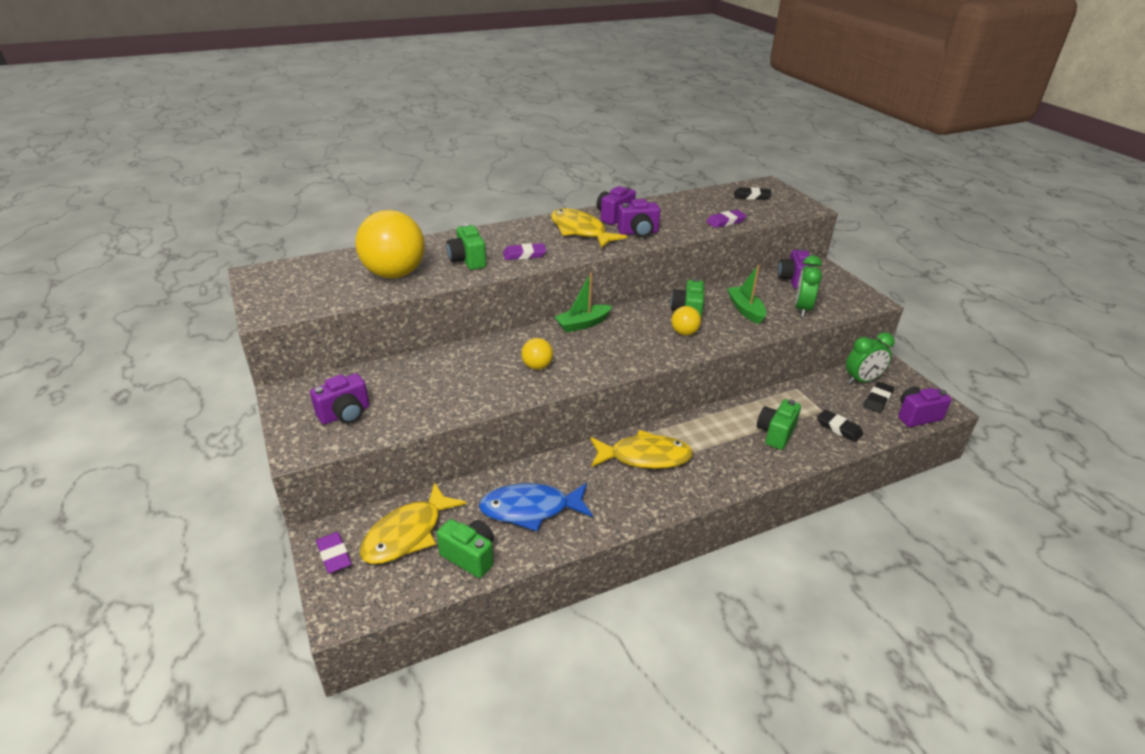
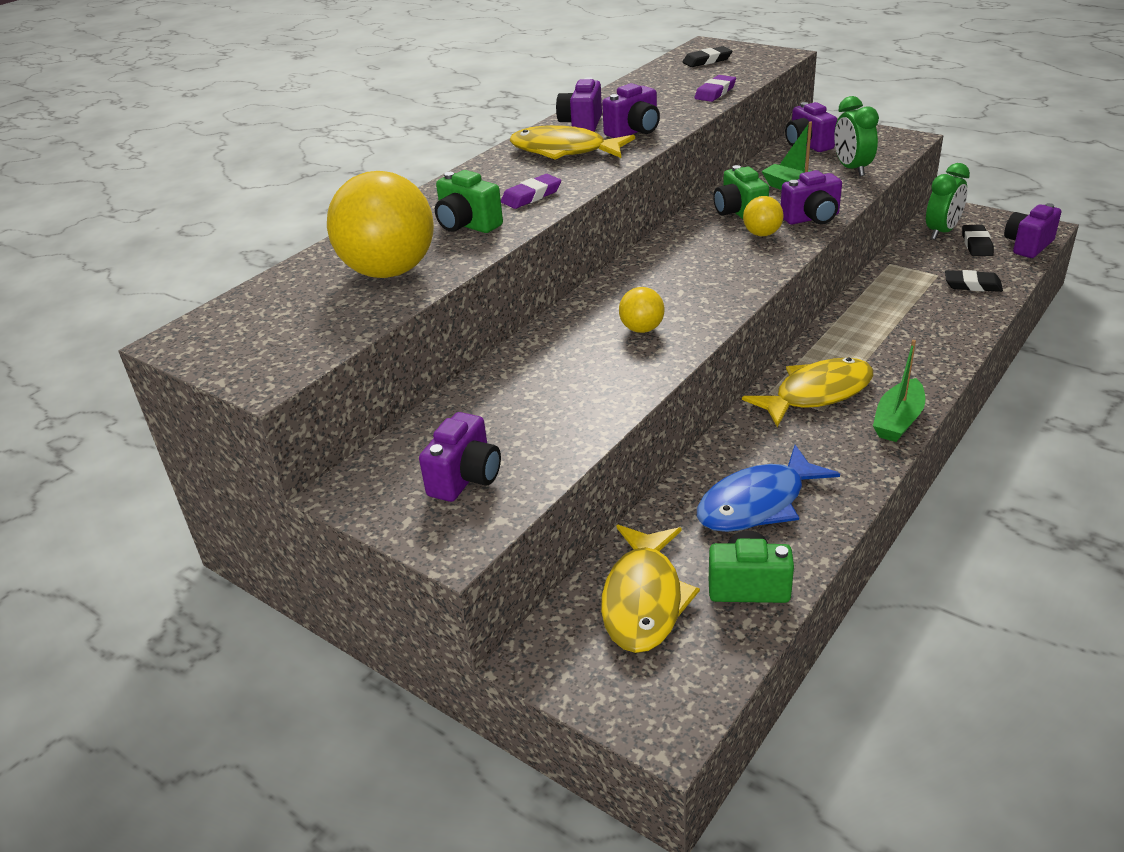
camera: 25 degrees left, 0 degrees up
purple eraser [316,532,351,574] -> none
green boat [555,272,612,333] -> green boat moved to [873,340,925,442]
green camera [757,399,801,450] -> none
none -> purple camera [781,170,842,225]

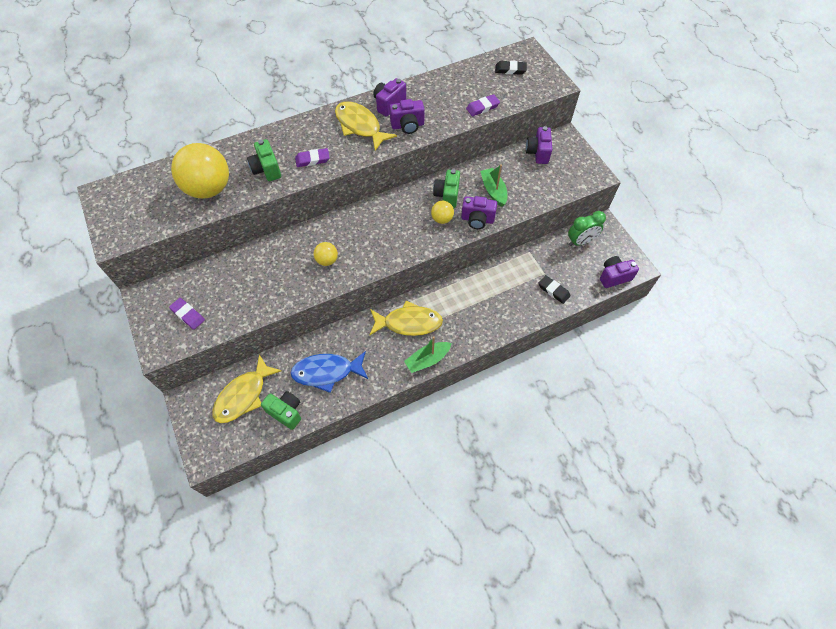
camera: 25 degrees right, 25 degrees up
purple camera [419,412,501,502] -> purple eraser [169,298,205,330]
green clock [834,96,879,176] -> none
black eraser [962,225,994,256] -> none

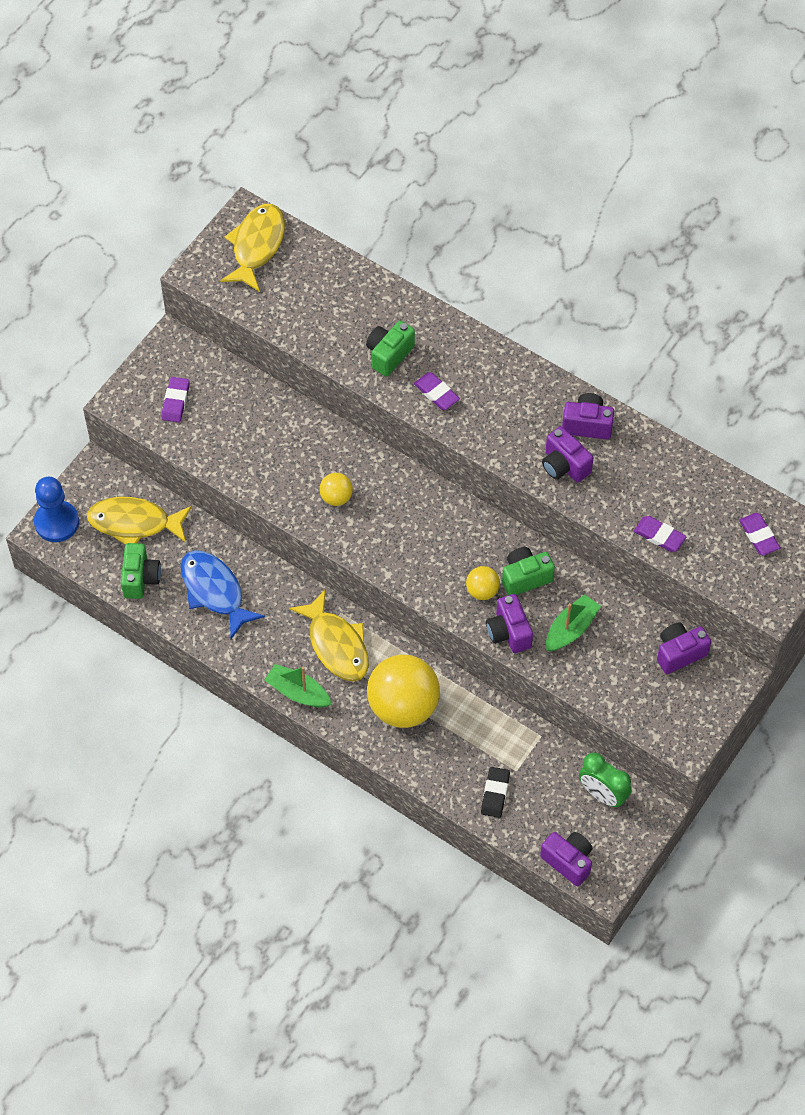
camera: 60 degrees right, 0 degrees up
yellow ball [171,143,229,199] -> yellow ball moved to [367,655,440,728]
yellow fish [335,101,397,151] -> yellow fish moved to [220,204,285,292]
black eraser [495,61,527,75] -> purple eraser [739,513,781,556]
none -> blue pawn [34,477,79,542]

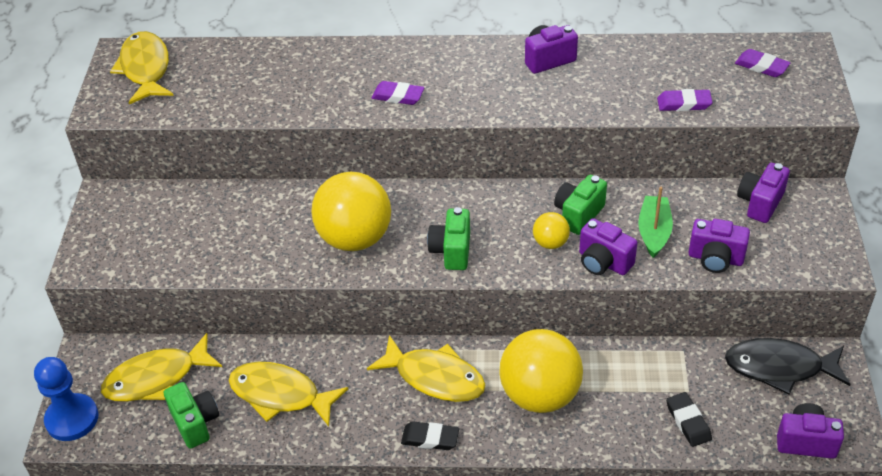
camera: 30 degrees left, 15 degrees down
purple eraser [162,377,190,422] -> none
blue fish [181,550,265,639] -> yellow fish [229,362,348,427]
green boat [264,664,332,708] -> black eraser [401,421,459,450]
yellow ball [319,473,353,506] -> yellow ball [311,172,391,251], size x2.15
green camera [366,321,415,377] -> green camera moved to [427,207,470,270]
purple camera [542,426,593,483] -> purple camera moved to [688,219,750,273]
green clock [579,753,631,807] -> black fish [725,338,851,395]

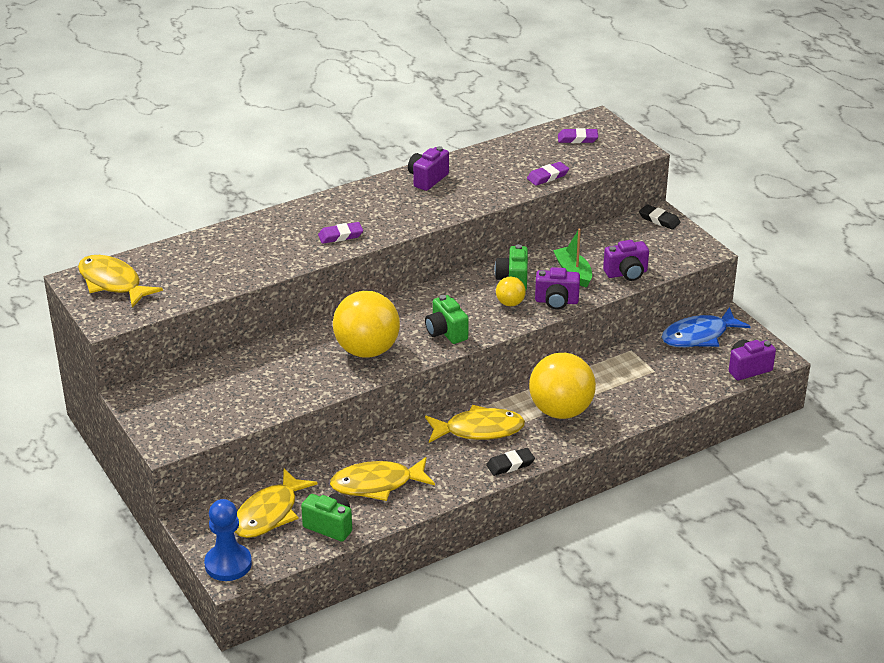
camera: 35 degrees left, 10 degrees down
black eraser [666,392,712,447] -> black eraser moved to [639,205,680,230]
black fish [725,338,851,395] -> blue fish [662,307,751,347]
purple camera [737,163,790,223] -> none

